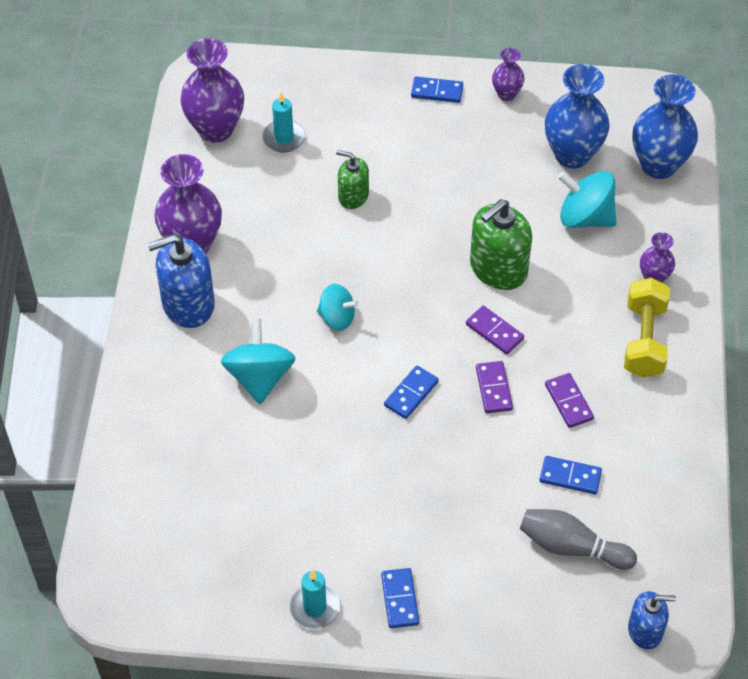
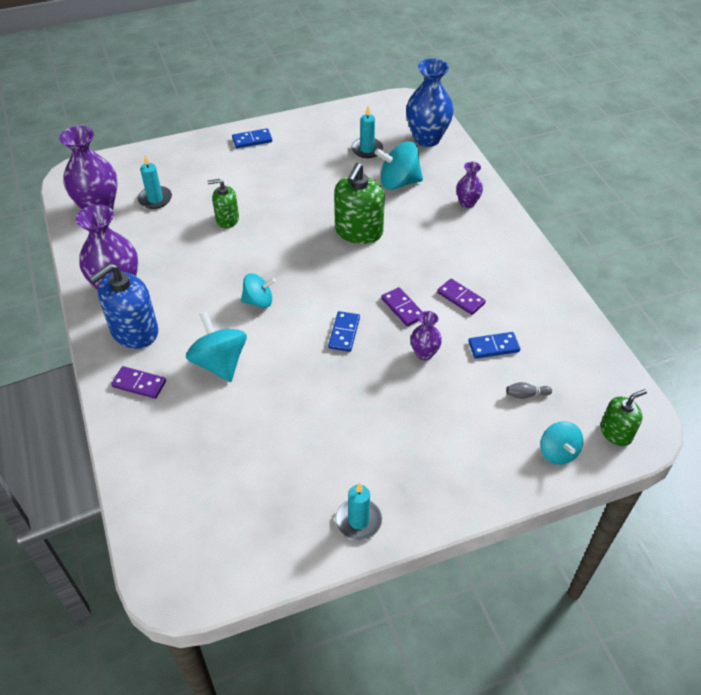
camera: 25 degrees left, 5 degrees down
blue domino [381,568,419,628] -> none
purple domino [466,306,524,354] -> purple domino moved to [111,366,166,399]
purple vase [492,48,525,101] -> purple vase moved to [411,311,442,360]
grey bowling pin [520,509,637,570] -> grey bowling pin [506,382,552,399], size x0.47
blue vase [545,64,609,169] -> turquoise candle [351,107,383,158]
yellow dumbbell [624,278,670,378] -> none
blue soap dispenser [628,591,676,649] -> green soap dispenser [601,389,647,446]
none -> turquoise spinning top [541,421,583,465]

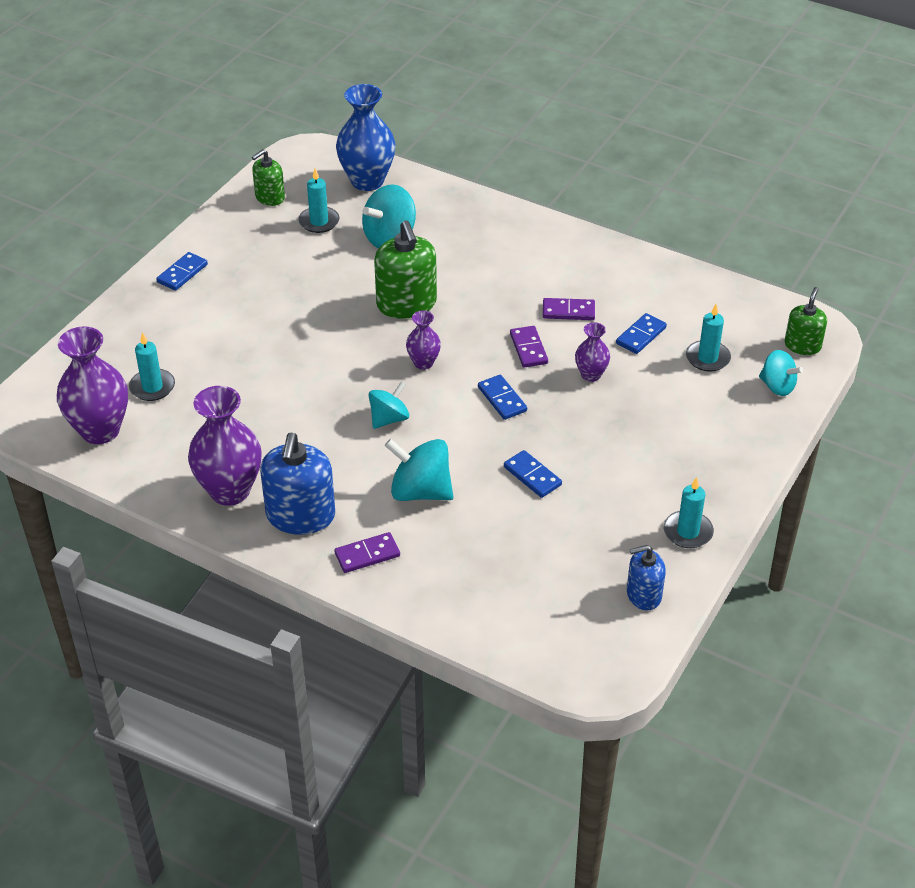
camera: 40 degrees left, 5 degrees down
green soap dispenser [207,179,239,228] -> green soap dispenser moved to [252,149,285,206]
purple domino [381,287,423,326] -> purple domino turned 60 degrees clockwise [510,326,548,368]
purple vase [456,162,483,208] -> purple vase moved to [406,311,441,370]
grey bowling pin [506,382,552,399] -> turquoise candle [686,304,731,372]
none -> blue domino [504,450,562,498]
none -> blue soap dispenser [627,545,666,610]

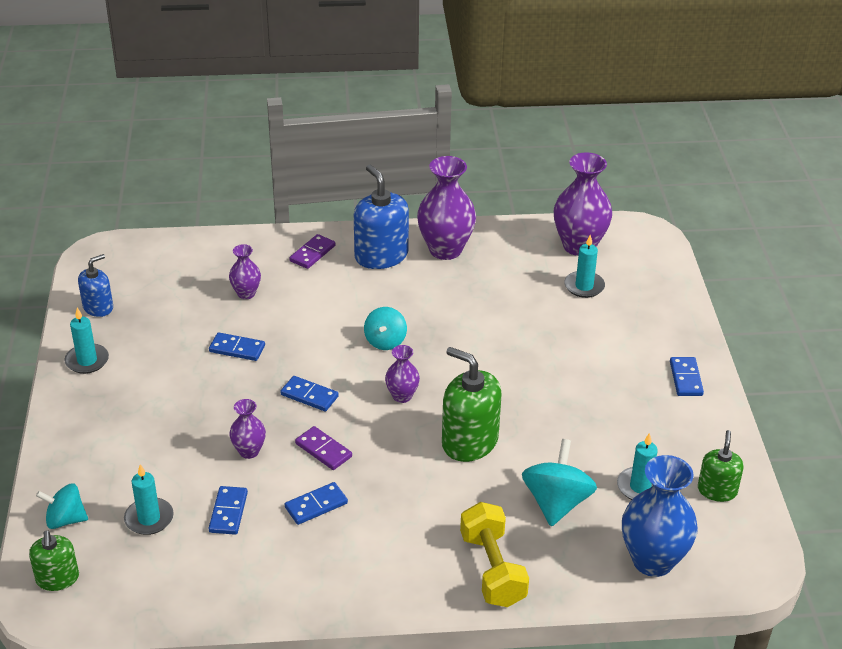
camera: 145 degrees right, 5 degrees down
turquoise spinning top [385,439,454,501] -> none
purple domino [543,298,595,320] -> blue domino [285,482,348,525]
none -> purple vase [229,244,261,299]
none -> yellow dumbbell [460,502,529,607]

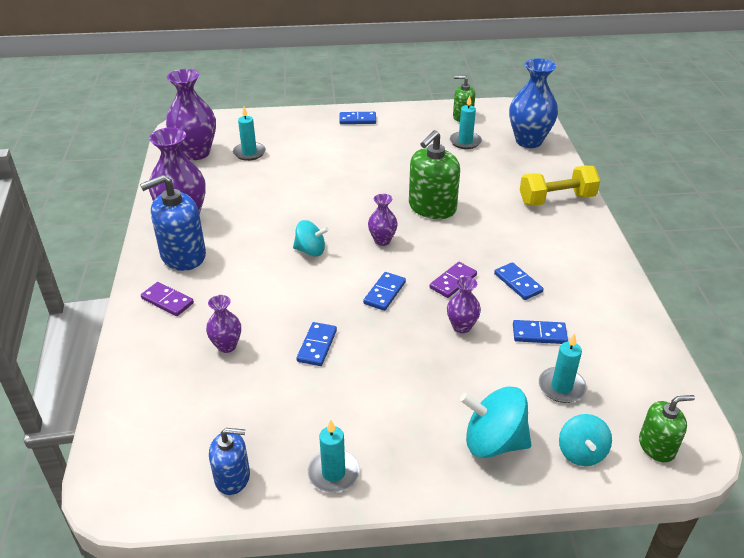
camera: 90 degrees left, 0 degrees up
blue soap dispenser [78,254,113,317] -> blue soap dispenser turned 135 degrees clockwise [209,428,250,495]
turquoise spinning top [522,439,597,526] -> turquoise spinning top moved to [460,386,531,458]

